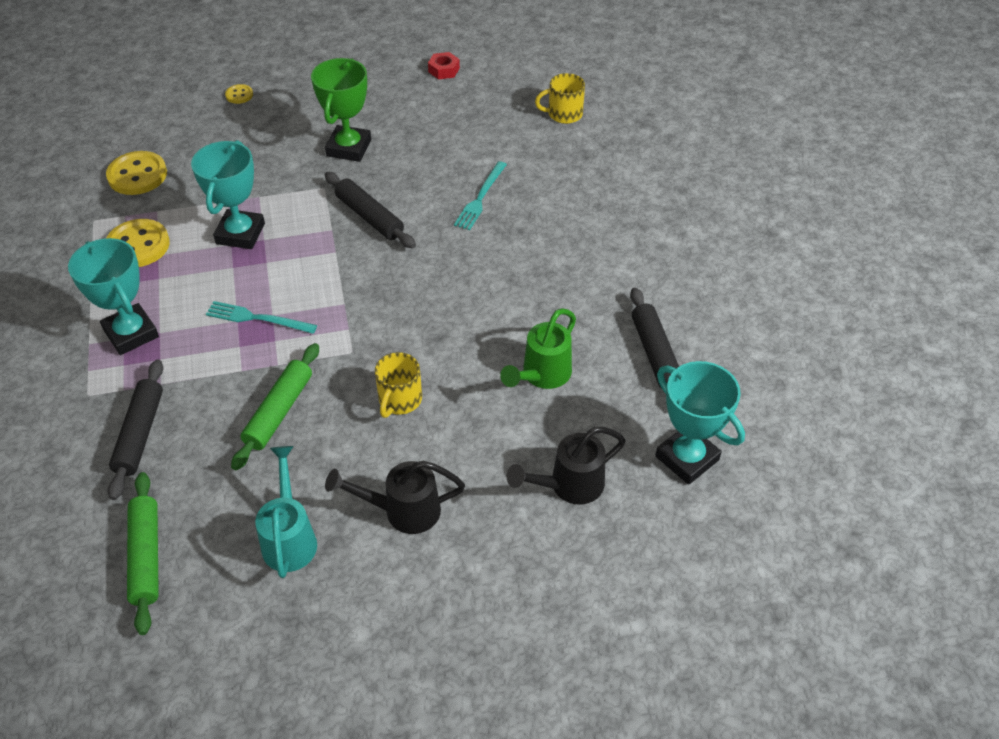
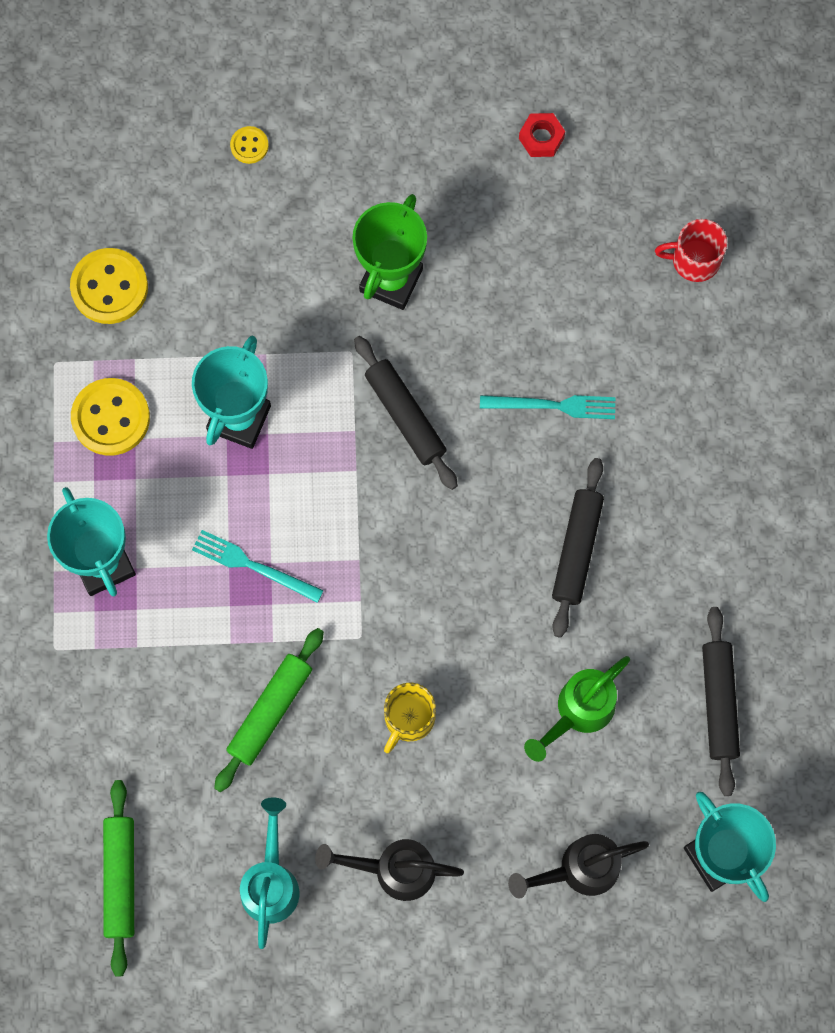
camera: 10 degrees right, 25 degrees up
black rolling pin [108,359,163,500] -> black rolling pin moved to [552,458,604,638]
turquoise fork [454,161,507,230] -> turquoise fork turned 120 degrees counterclockwise [480,395,616,419]
yellow mug [535,73,585,124] -> red mug [655,219,727,282]

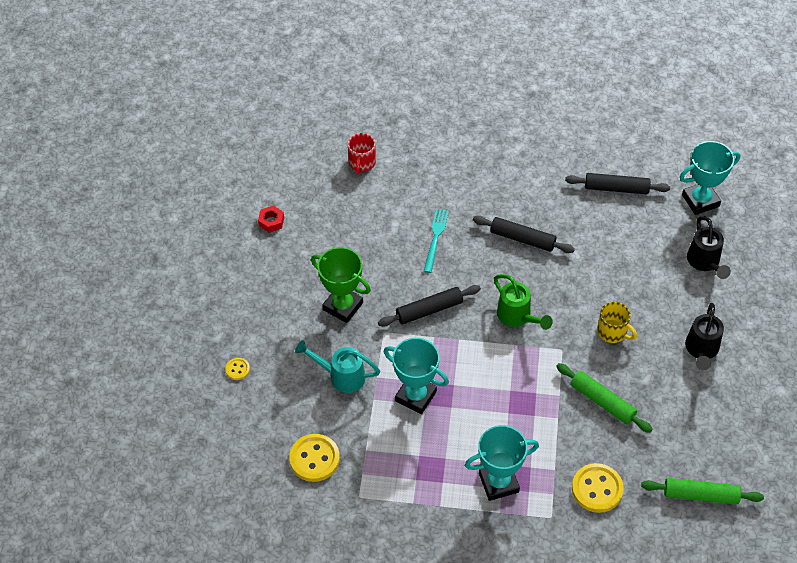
camera: 80 degrees left, 20 degrees down
yellow button [71,378,150,456] -> yellow button moved to [572,463,624,513]
turquoise fork [192,530,324,603] -> none
turquoise watering can [240,797,299,949] -> turquoise watering can moved to [295,340,380,393]
green watering can [524,656,630,762] -> green watering can moved to [494,274,553,330]

